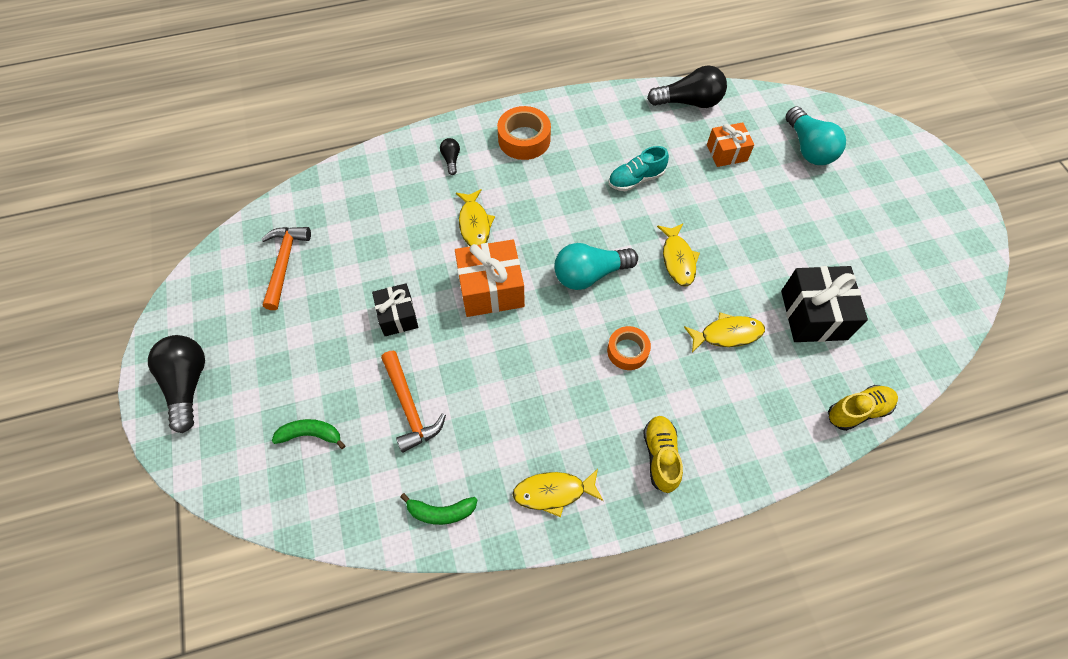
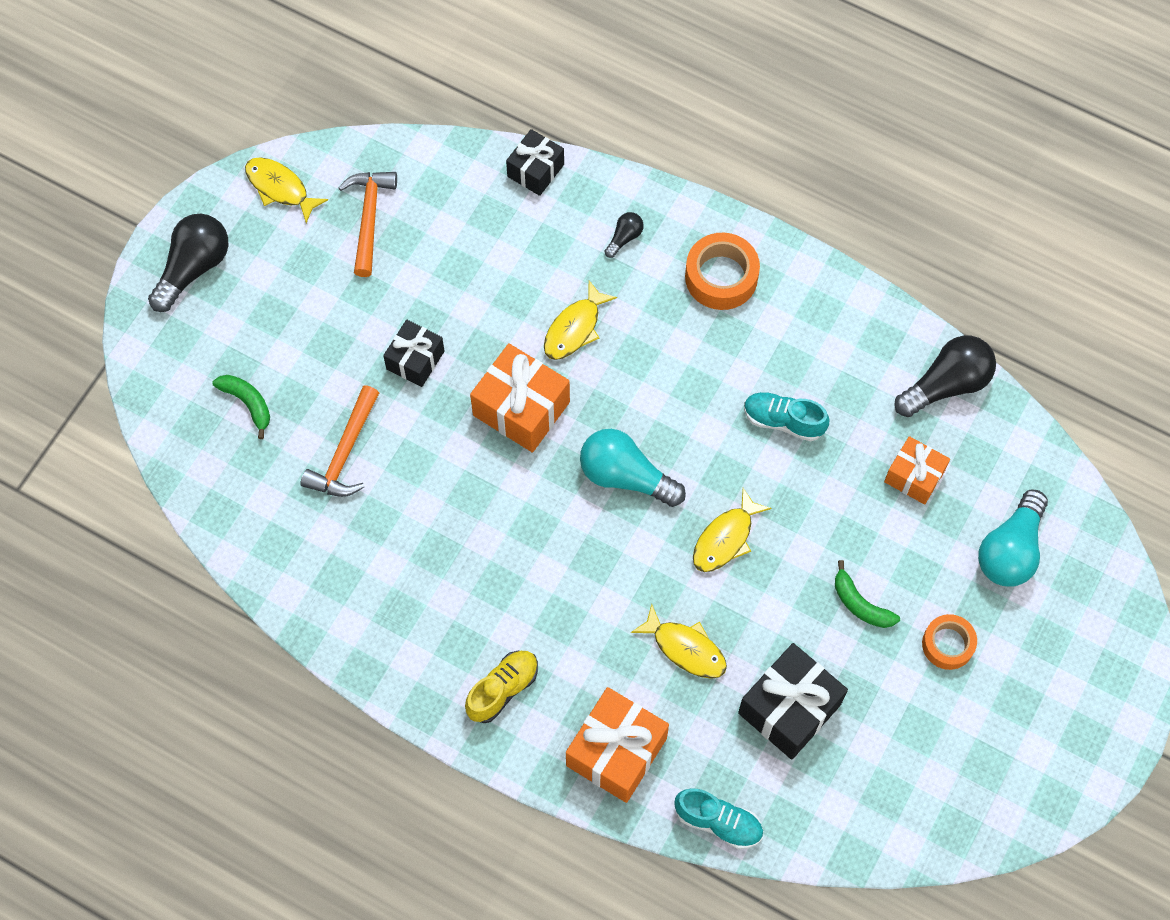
camera: 45 degrees right, 5 degrees up
orange hammer [261,227,311,310] -> orange hammer turned 45 degrees counterclockwise [338,172,397,277]
green banana [400,493,477,525] -> green banana moved to [835,560,900,628]
yellow fish [513,469,604,517] -> yellow fish moved to [245,157,328,223]
orange tape [607,326,651,370] -> orange tape moved to [922,614,977,670]
black light bulb [647,65,727,108] -> black light bulb turned 75 degrees counterclockwise [894,335,996,417]
yellow shoe [828,385,898,431] -> turquoise shoe [674,788,763,849]
none -> black gift [506,129,564,196]
none -> orange gift [566,687,669,803]

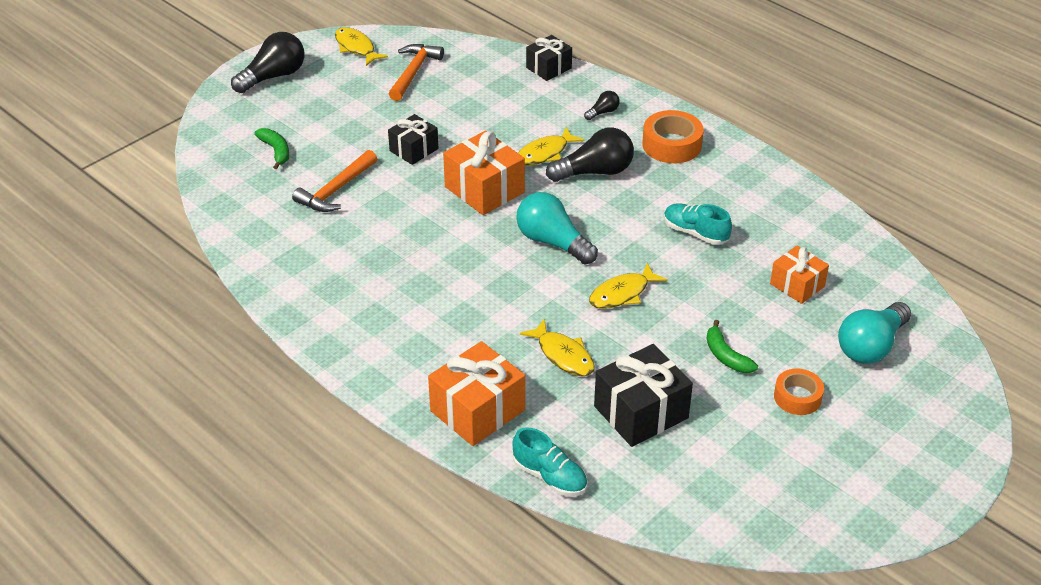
camera: 15 degrees right, 25 degrees down
yellow shoe [465,651,538,723] -> none
black light bulb [894,335,996,417] -> black light bulb moved to [546,127,634,182]

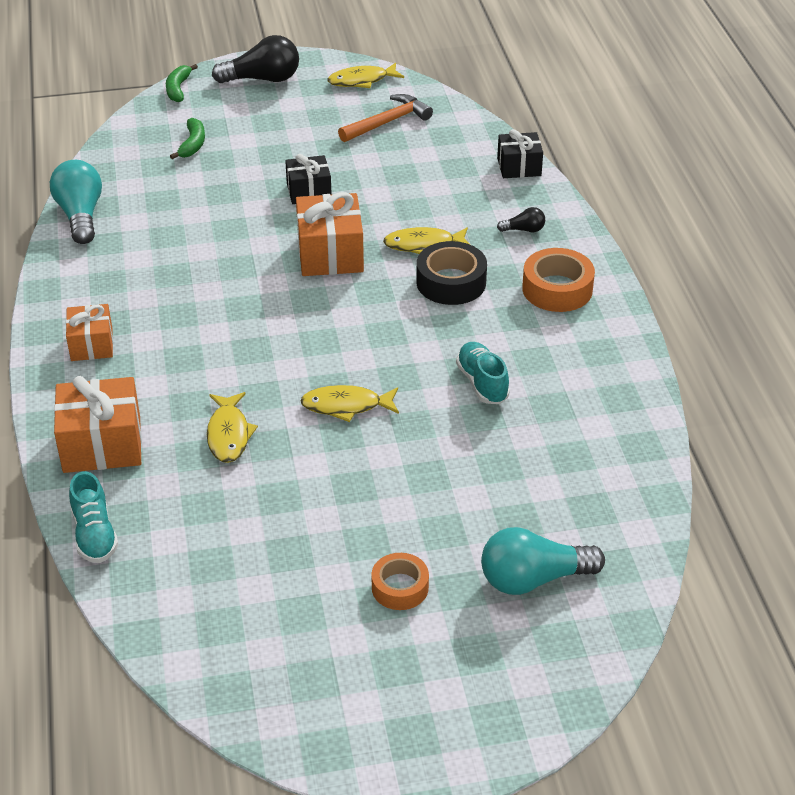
camera: 35 degrees right, 0 degrees up
orange hammer [292,150,377,212] -> none
yellow fish [335,27,388,66] -> yellow fish turned 105 degrees counterclockwise [327,63,404,88]
turquoise light bulb [516,192,598,264] -> turquoise light bulb moved to [50,160,102,244]
black light bulb [546,127,634,182] -> black tape [416,241,487,305]
black gift [594,344,693,447] -> none
green banana [707,320,758,373] -> green banana moved to [166,64,198,102]
orange gift [770,245,829,304] -> orange gift moved to [66,304,113,361]

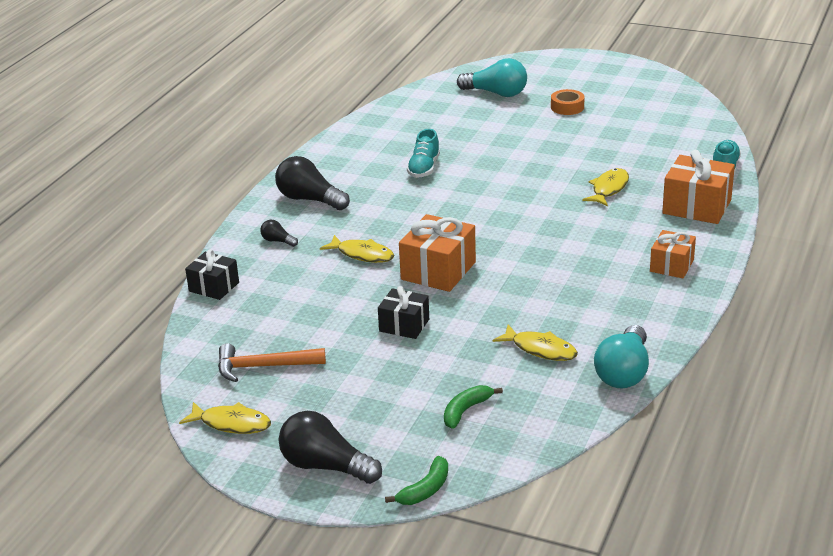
camera: 145 degrees left, 10 degrees down
yellow fish [300,385,399,422] -> yellow fish moved to [493,324,578,361]
black tape [416,241,487,305] -> none
orange tape [522,248,595,312] -> black light bulb [275,156,350,210]

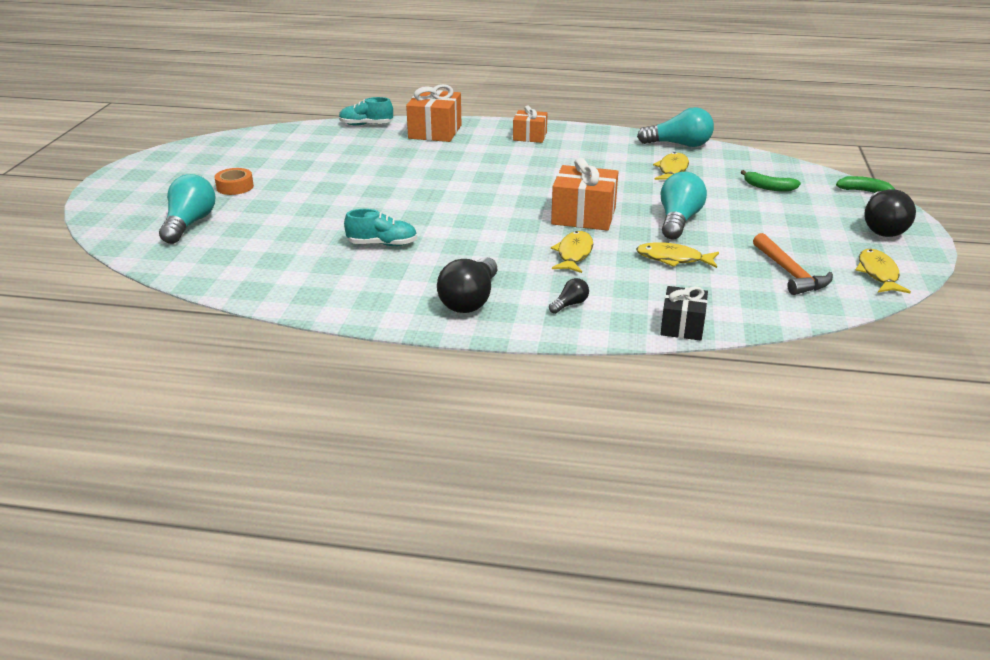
camera: 105 degrees left, 0 degrees up
black light bulb [260,220,298,247] -> black light bulb turned 150 degrees counterclockwise [549,278,589,314]
black gift [378,286,429,339] -> turquoise light bulb [661,172,707,239]
yellow fish [582,168,629,207] -> yellow fish moved to [636,242,719,268]

